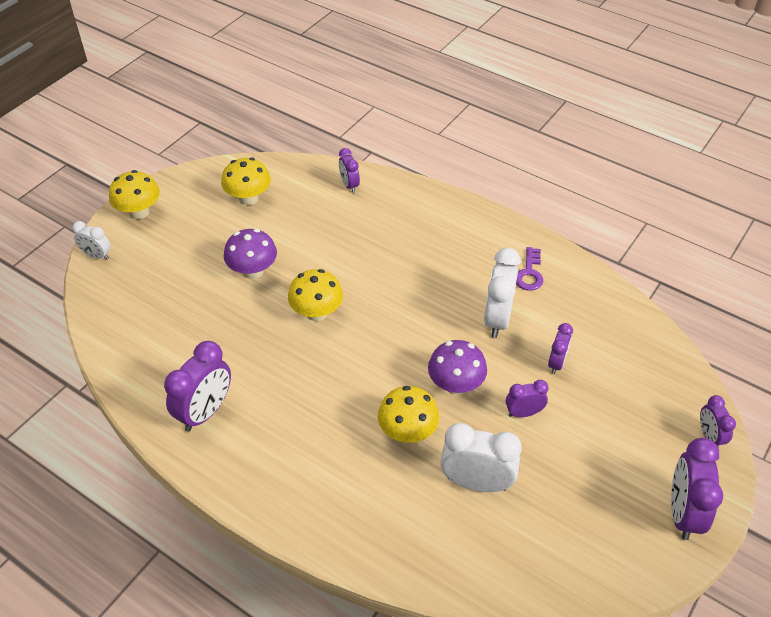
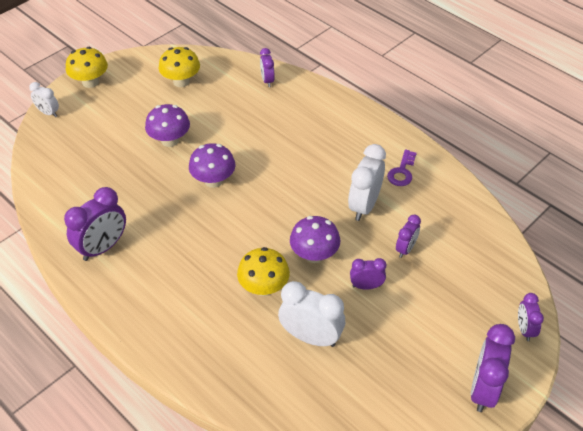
camera: 10 degrees right, 0 degrees up
yellow mushroom [288,269,343,321] -> purple mushroom [189,143,235,188]

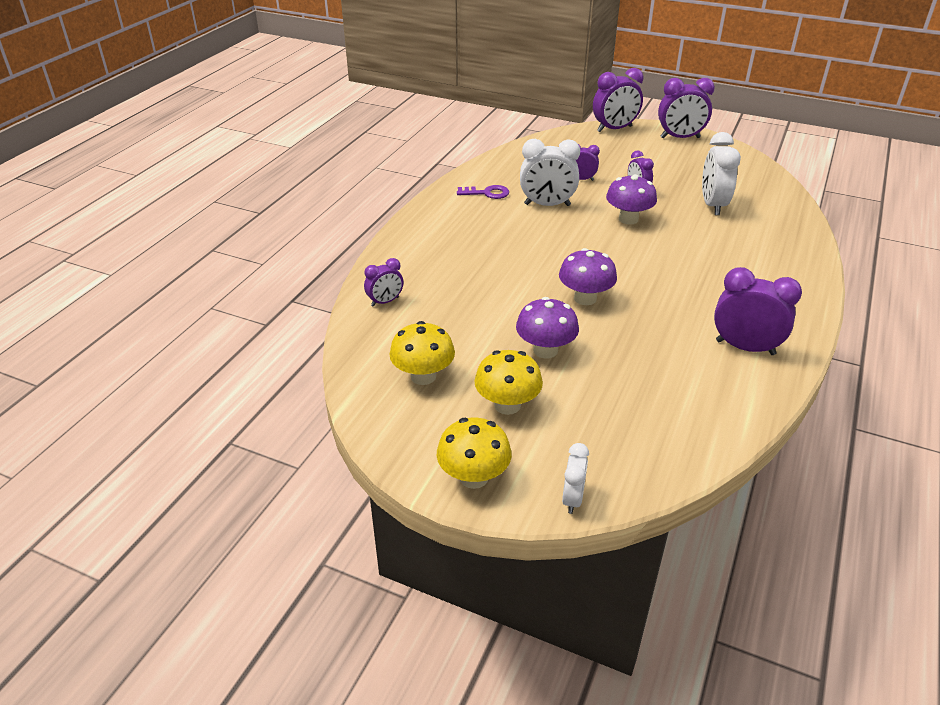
camera: 110 degrees left, 10 degrees down
yellow mushroom [237,247,290,296] -> yellow mushroom moved to [474,350,543,415]
purple clock [518,293,544,341] -> purple clock [593,68,643,132], size x1.76

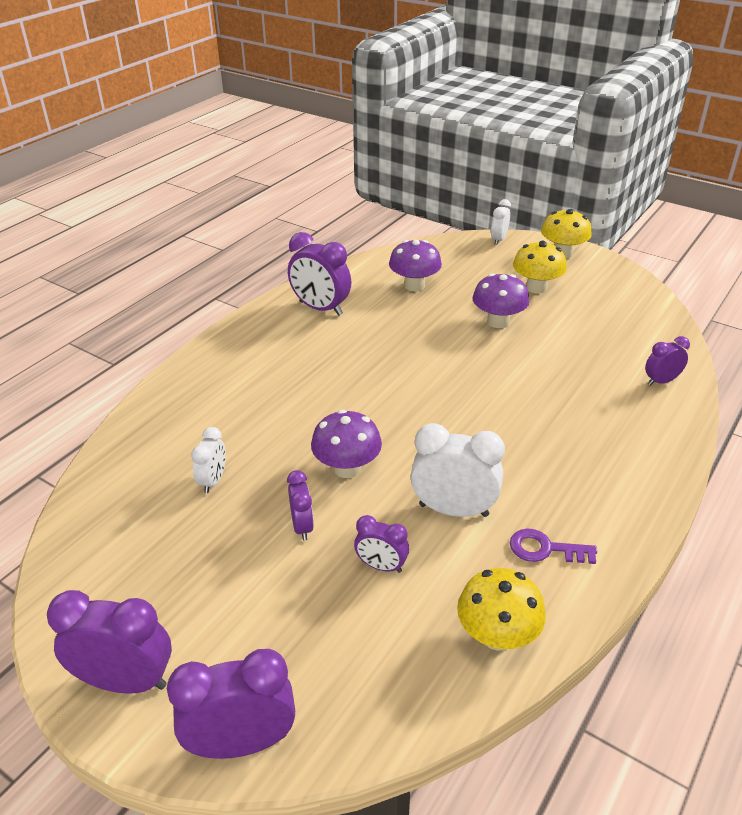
camera: 170 degrees left, 0 degrees up
yellow mushroom [389,321,455,385] -> yellow mushroom moved to [457,568,546,651]
purple mushroom [559,248,617,305] -> purple mushroom moved to [389,240,442,291]
white clock [702,132,741,215] -> white clock [191,427,226,493], size x0.57

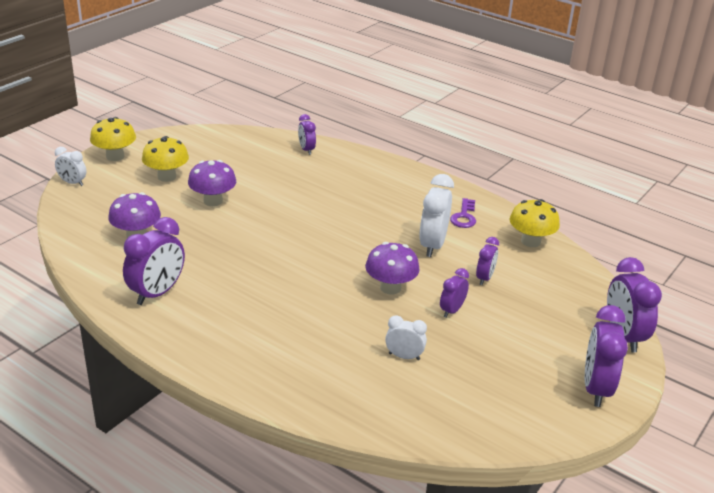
camera: 90 degrees left, 5 degrees down
purple clock [287,470,314,541] -> purple clock turned 45 degrees counterclockwise [440,268,469,318]

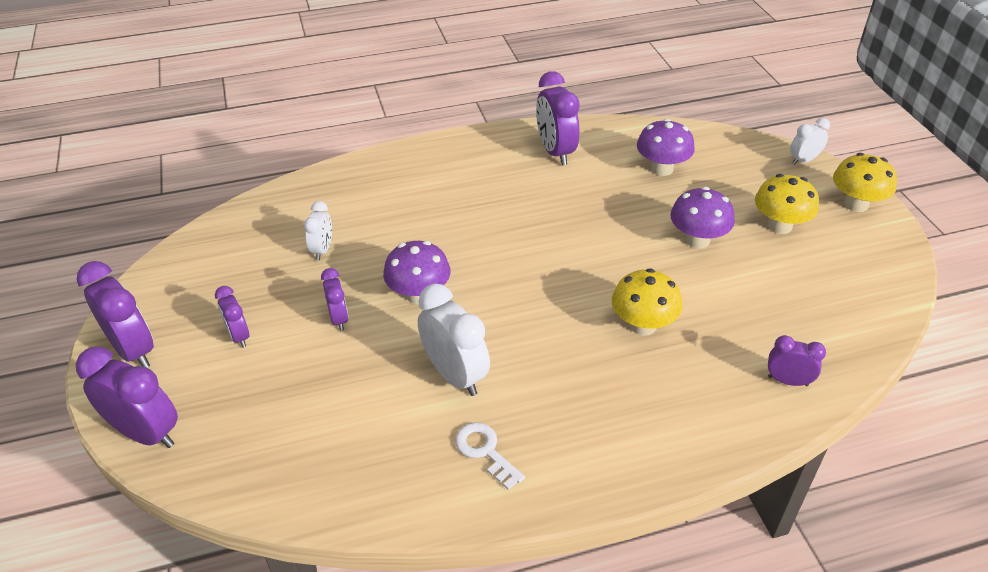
camera: 130 degrees right, 10 degrees up
white clock [385,315,427,360] -> white clock turned 45 degrees counterclockwise [304,201,332,260]
purple key [450,198,476,228] -> white key [455,422,525,490]
purple clock [476,237,499,285] -> purple clock moved to [215,286,249,348]
yellow mushroom [510,199,560,247] -> yellow mushroom moved to [612,268,682,336]

